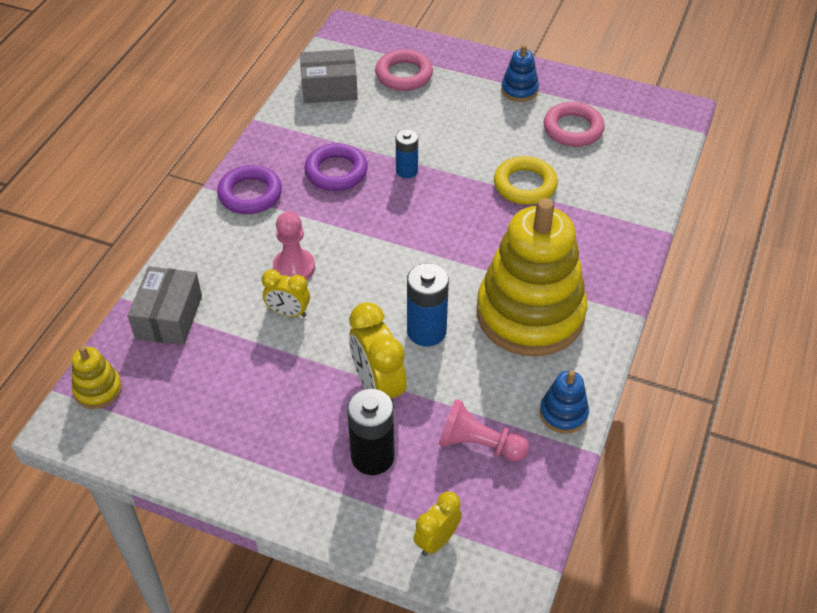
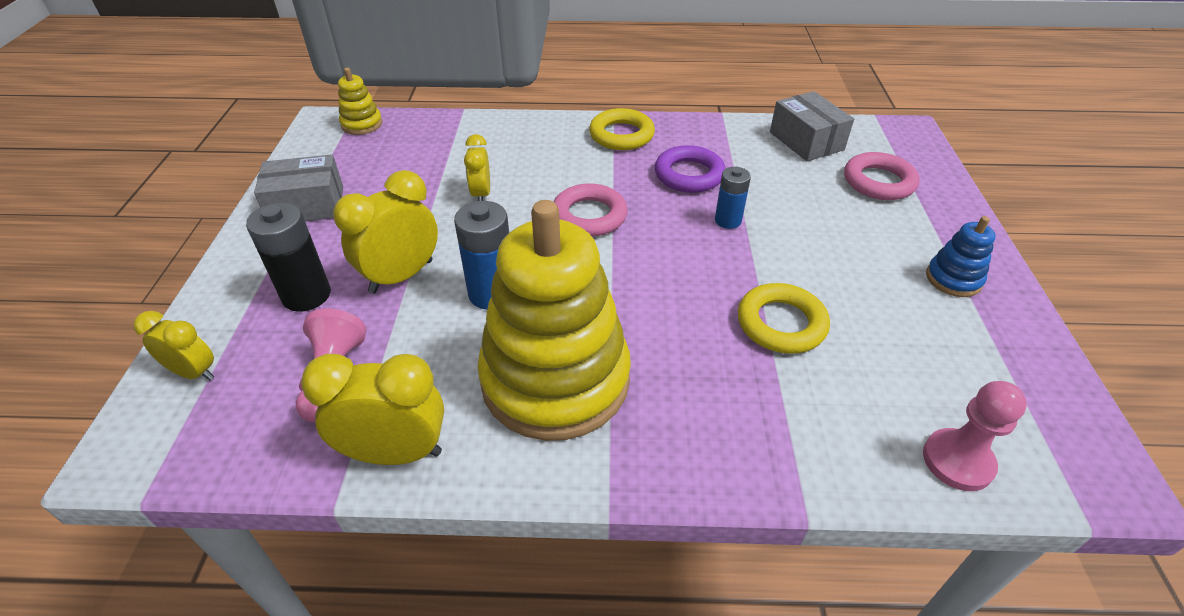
camera: 70 degrees right, 5 degrees down
grey box [128,266,202,345] -> grey box moved to [254,154,343,221]
purple ring [217,165,282,214] -> yellow ring [589,108,655,150]
pink pawn [273,212,315,280] -> pink pawn moved to [923,381,1027,491]
blue stacking toy [540,370,589,433] -> yellow clock [301,354,444,465]
pink ring [543,102,605,147] -> pink ring moved to [553,183,628,237]

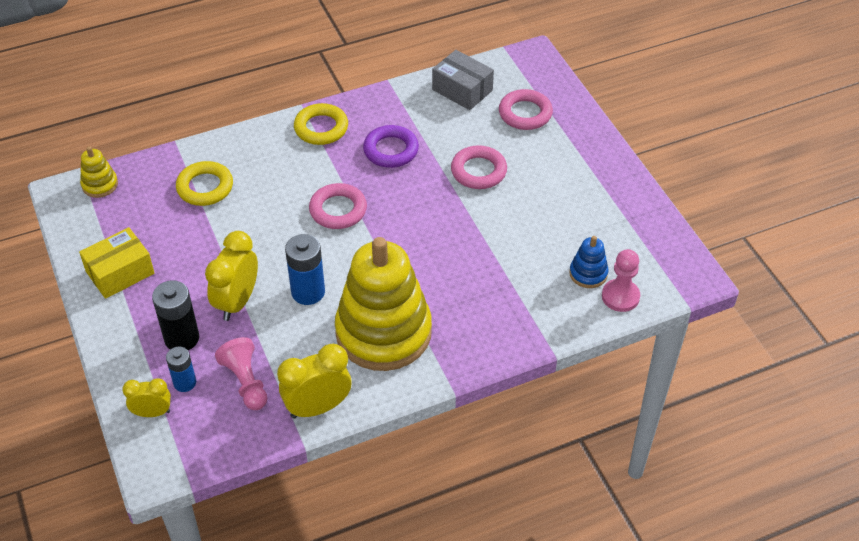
camera: 25 degrees left, 5 degrees up
grey box [254,154,343,221] -> yellow box [79,227,155,299]
yellow clock [464,134,490,201] -> none
blue battery [715,167,751,229] -> blue battery moved to [166,347,196,392]
yellow ring [738,283,830,354] -> yellow ring moved to [176,161,233,206]
blue stacking toy [926,216,996,297] -> blue stacking toy moved to [569,236,608,288]
none -> pink ring [451,145,507,189]

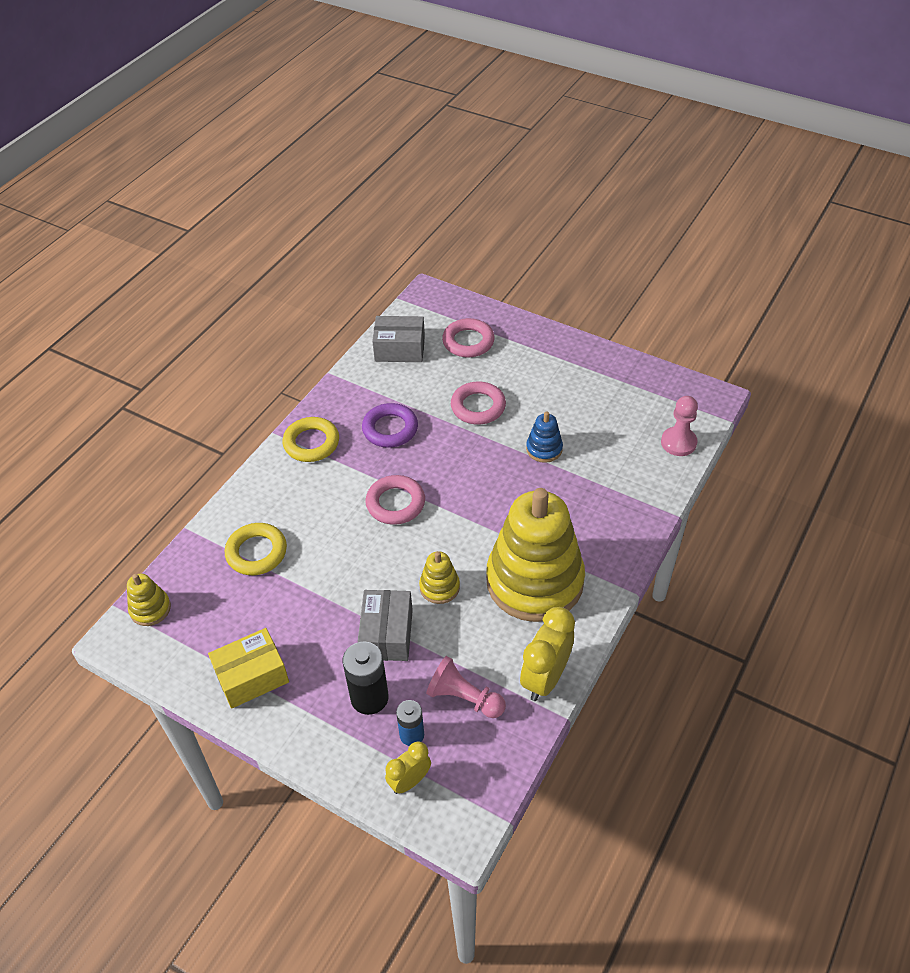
camera: 35 degrees left, 0 degrees up
yellow box [79,227,155,299] -> yellow box turned 45 degrees clockwise [208,628,289,709]
yellow clock [205,231,258,321] -> grey box [358,590,413,661]
blue battery [285,234,325,305] -> yellow stacking toy [419,551,460,604]
blue stacking toy [569,236,608,288] -> blue stacking toy moved to [526,411,563,463]

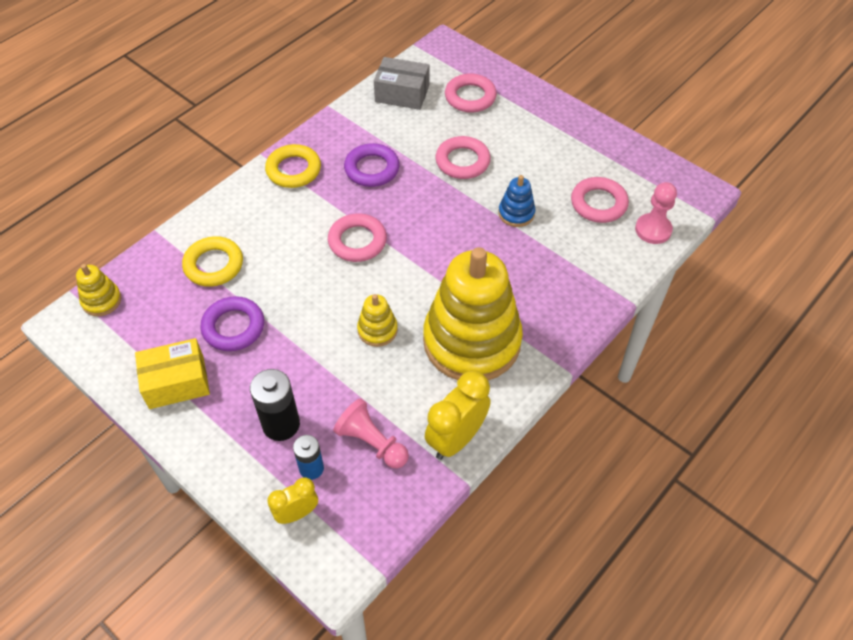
camera: 10 degrees right, 5 degrees up
grey box [358,590,413,661] -> none
none -> purple ring [200,296,264,351]
none -> pink ring [571,177,629,223]

